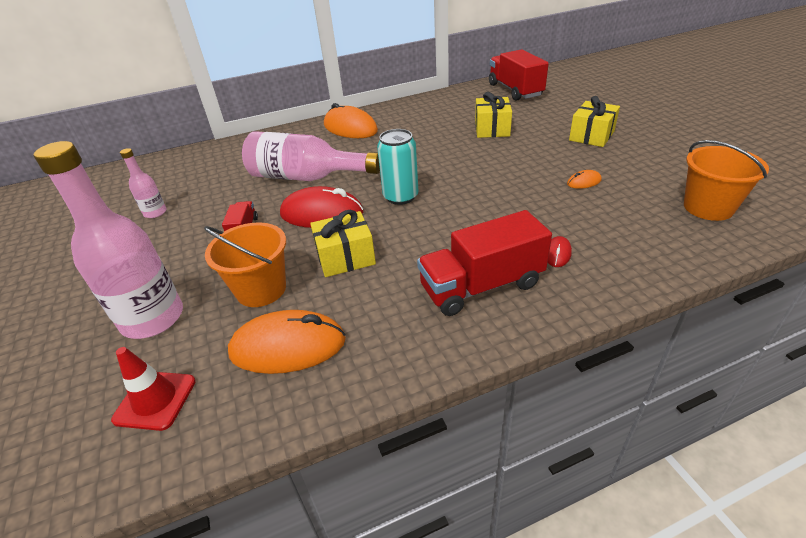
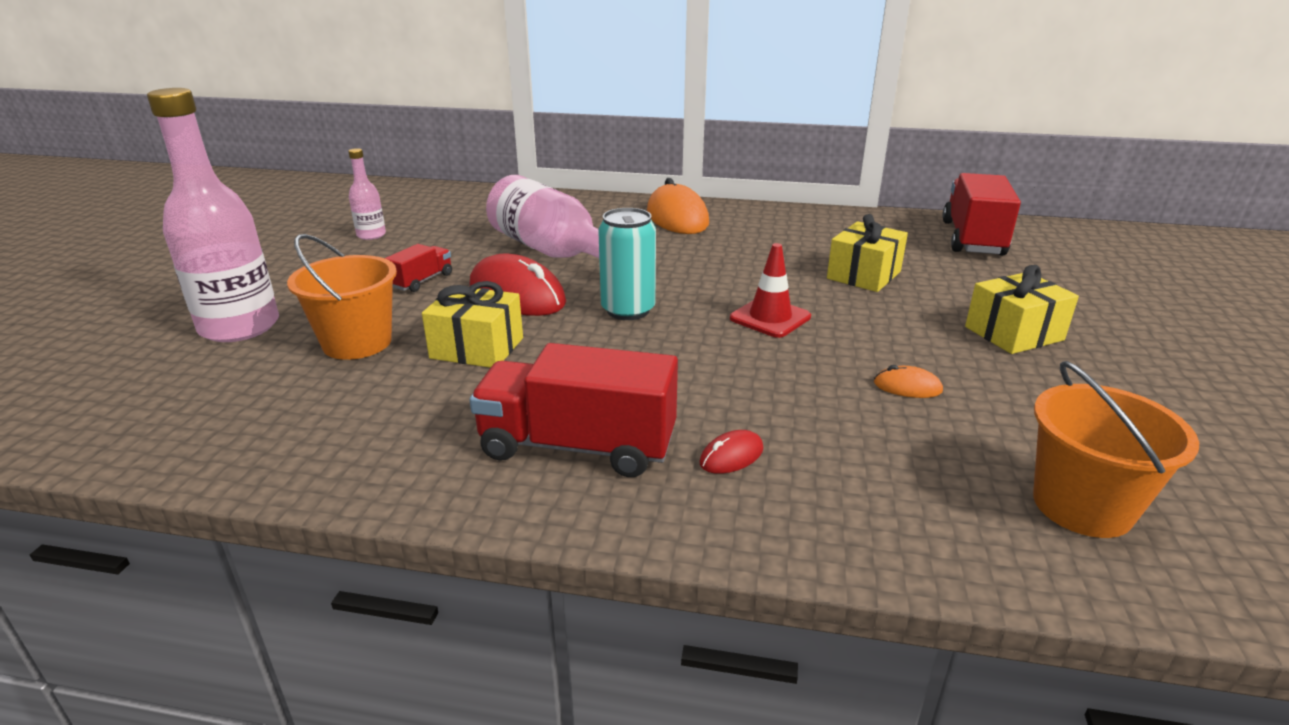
camera: 30 degrees right, 10 degrees down
red traffic cone [111,347,196,431] -> red traffic cone moved to [730,243,811,338]
orange mouse [228,310,346,374] -> none

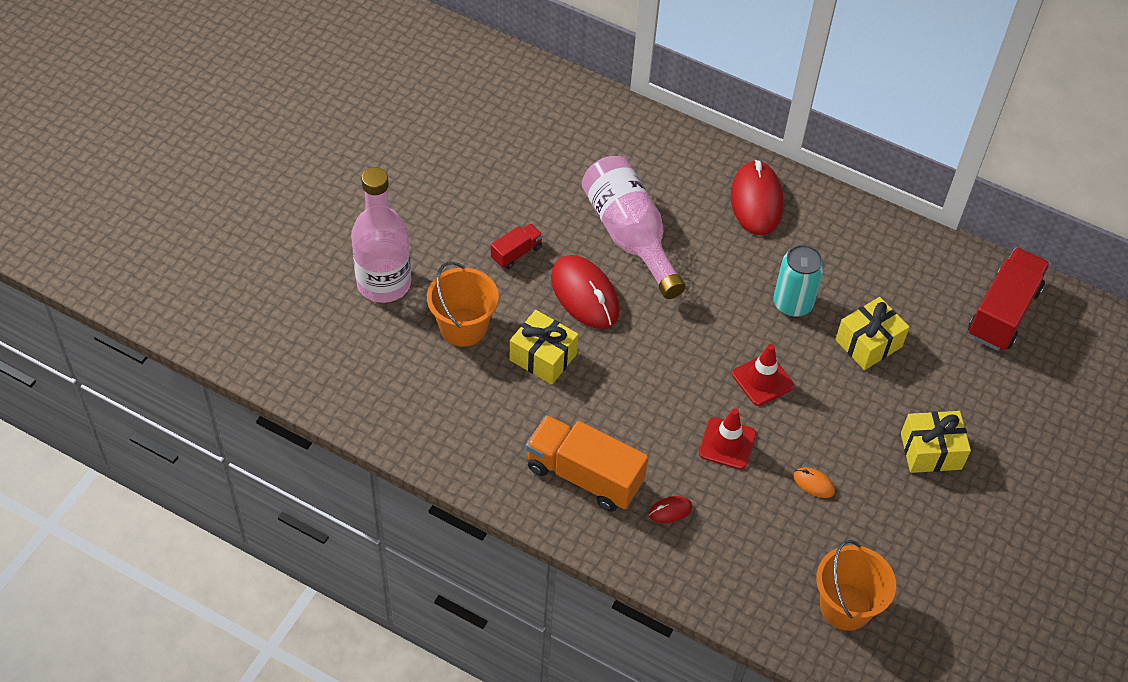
camera: 15 degrees right, 25 degrees up
pink bottle [348,148,386,240] -> none
red truck [470,343,678,477] -> orange truck [526,415,648,512]
turquoise can [598,208,656,320] -> turquoise can moved to [774,244,824,317]
orange mouse [647,178,709,234] -> red mouse [731,160,783,235]
none -> red traffic cone [699,408,756,470]

